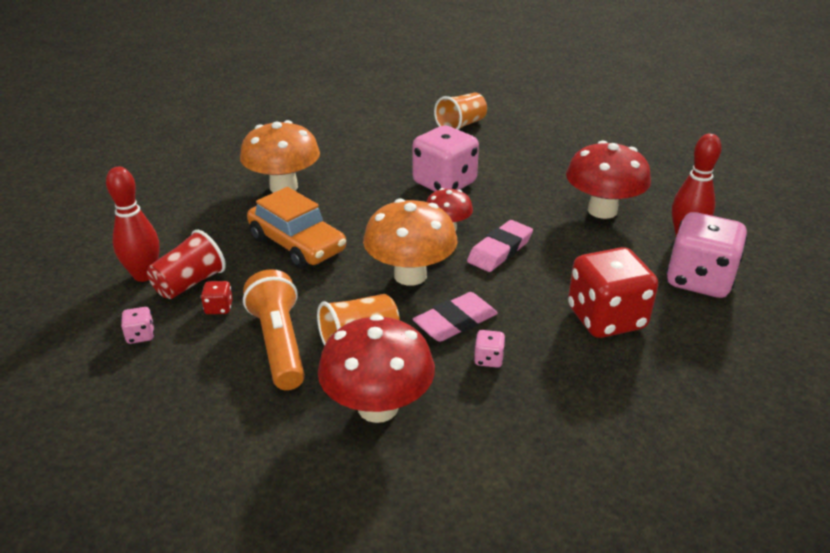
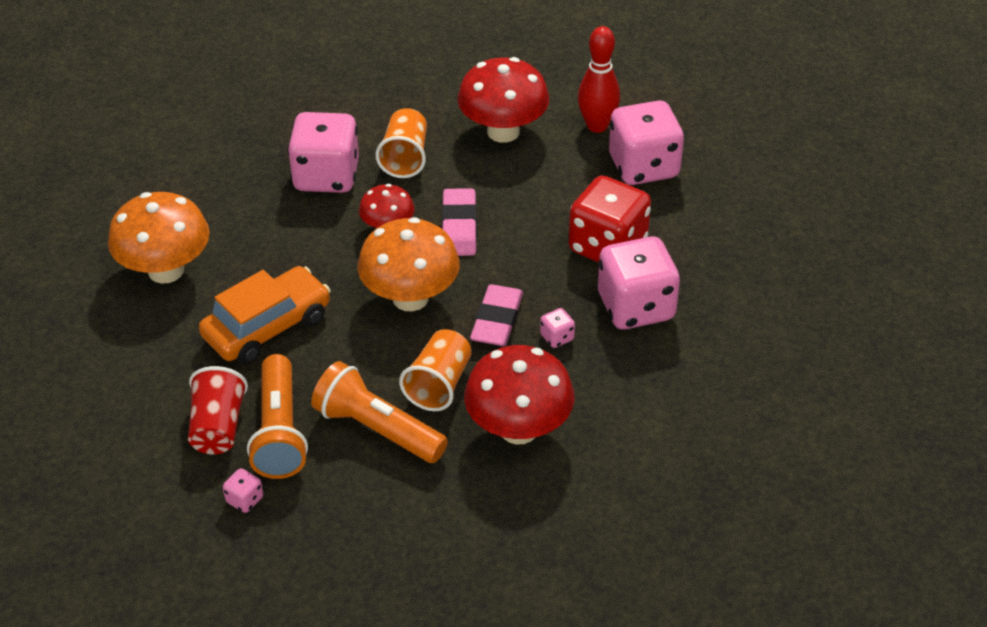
camera: 40 degrees left, 10 degrees up
red bowling pin [106,167,160,282] -> none
red dice [201,281,233,314] -> orange flashlight [247,354,308,479]
orange car [247,187,346,269] -> orange car turned 45 degrees counterclockwise [199,266,331,364]
orange cup [434,93,487,130] -> orange cup moved to [375,108,427,178]
none -> pink dice [598,237,680,330]

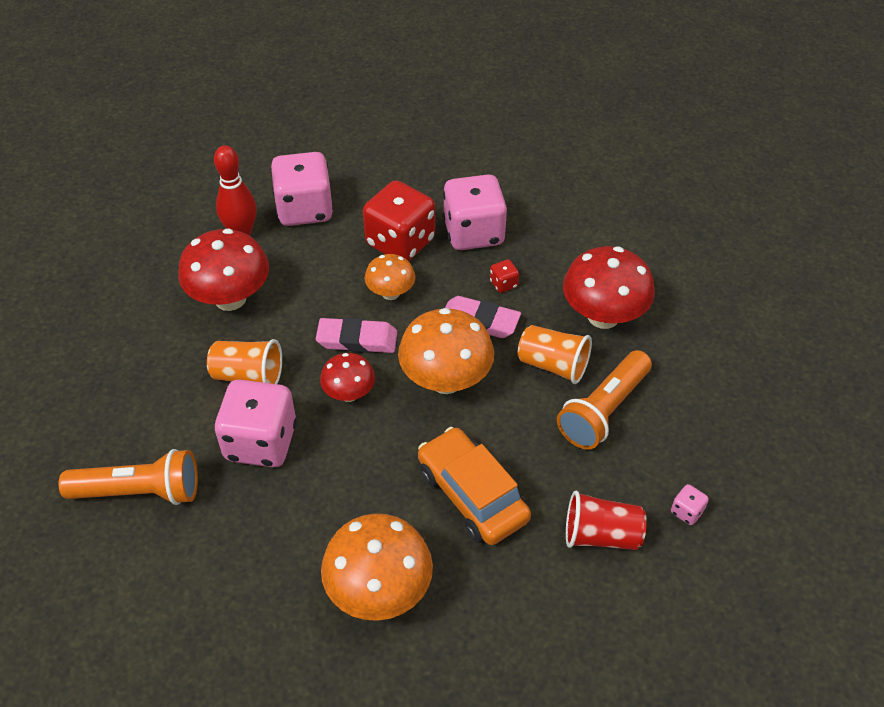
camera: 85 degrees left, 5 degrees up
orange flashlight [247,354,308,479] -> orange flashlight moved to [59,449,198,505]
pink dice [540,308,575,348] -> red dice [490,259,519,293]
none -> orange mushroom [365,254,415,300]

